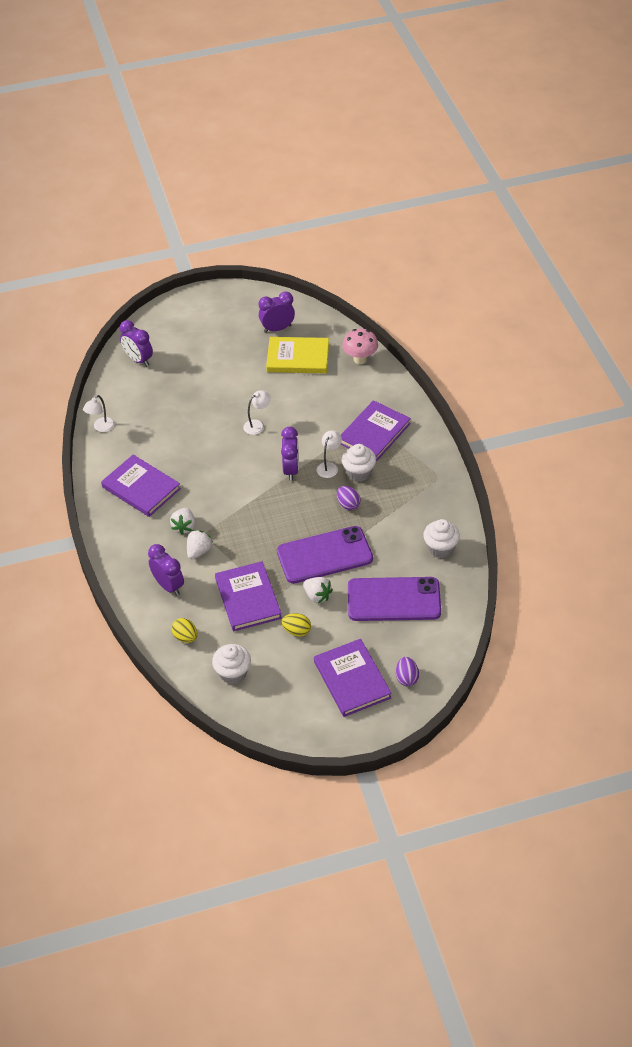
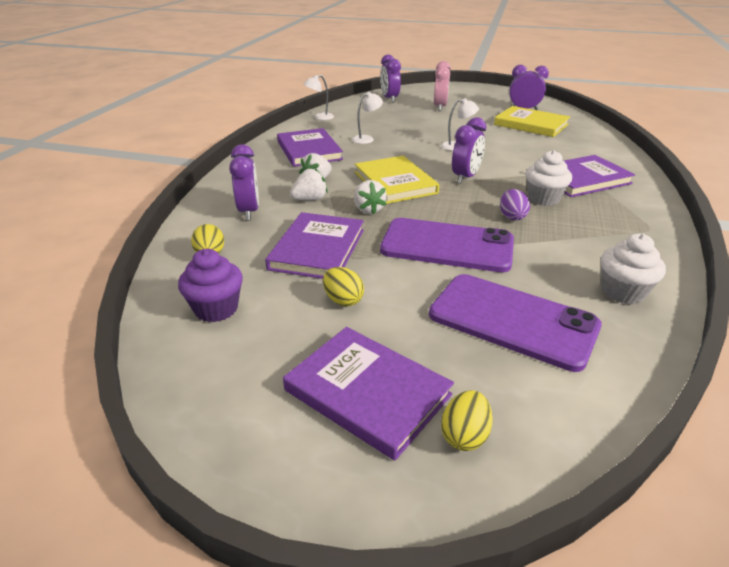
camera: 30 degrees right, 15 degrees down
white cupcake [212,644,251,684] -> purple cupcake [178,249,243,322]
white strawberry [303,577,333,603] -> white strawberry moved to [354,180,387,214]
purple book [314,639,392,717] -> purple book turned 60 degrees counterclockwise [283,327,454,460]
white lamp [317,431,342,478] -> white lamp moved to [352,91,383,144]
pink mushroom [342,328,378,364] -> none
purple egg [396,657,419,686] -> yellow egg [441,390,493,451]
none -> yellow book [355,156,439,204]
none -> pink clock [434,61,451,111]

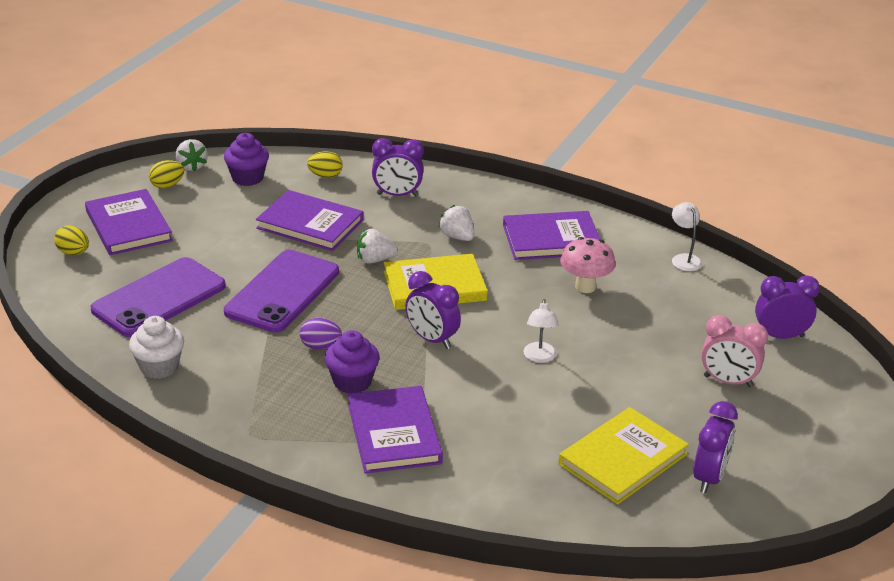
camera: 100 degrees right, 0 degrees up
purple book [283,327,454,460] -> purple book turned 75 degrees counterclockwise [85,189,173,255]
white strawberry [290,168,328,200] -> white strawberry moved to [176,139,208,172]
yellow egg [323,267,364,306] -> yellow egg moved to [149,160,184,188]
white lamp [352,91,383,144] -> pink mushroom [560,237,616,293]
white cupcake [525,150,572,206] -> purple cupcake [325,330,380,394]

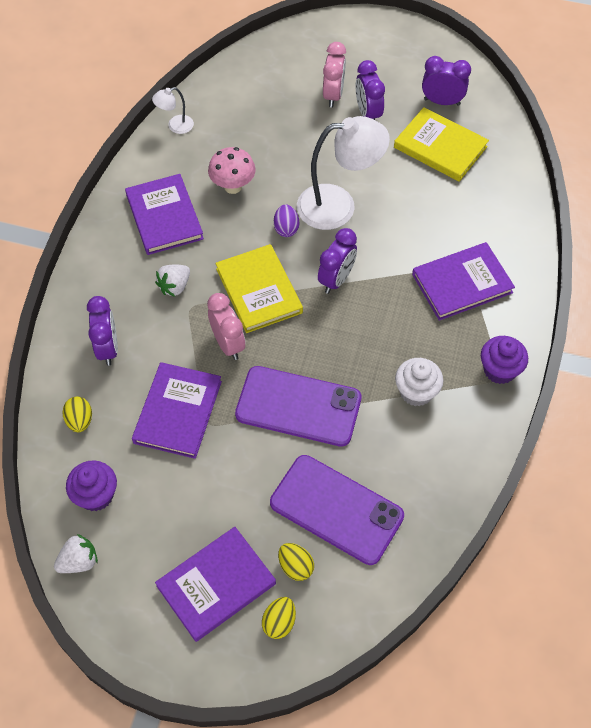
camera: 100 degrees left, 25 degrees up
white cupcake [129,316,184,379] -> white cupcake moved to [395,358,443,406]
yellow egg [149,160,184,188] -> yellow egg moved to [278,543,314,581]
purple egg [300,318,342,349] -> purple egg moved to [274,205,299,237]
purple cupcake [325,330,380,394] -> purple cupcake moved to [481,336,528,384]
white strawberry [357,229,398,264] -> pink clock [207,293,245,360]
white lamp [524,299,559,363] -> white lamp [297,116,390,230], size x2.17
purple clock [755,276,820,339] -> purple clock moved to [356,60,385,120]

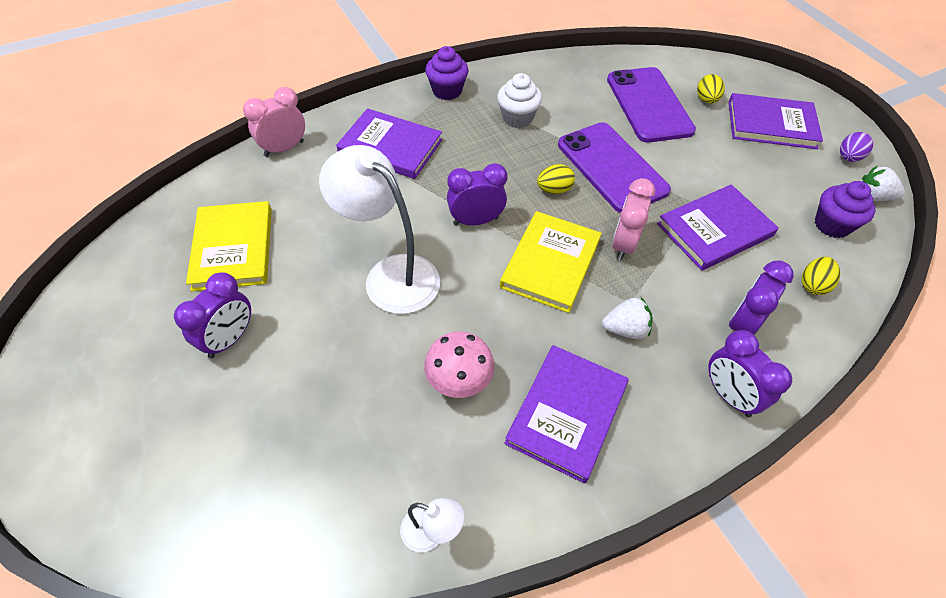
camera: 135 degrees left, 5 degrees down
yellow egg [262,597,296,639] -> yellow egg moved to [537,164,575,194]
purple egg [274,205,299,237] -> purple egg moved to [840,132,873,162]
pink clock [323,42,346,108] -> pink clock moved to [243,87,305,157]
purple clock [422,56,471,105] -> purple clock moved to [708,330,792,417]

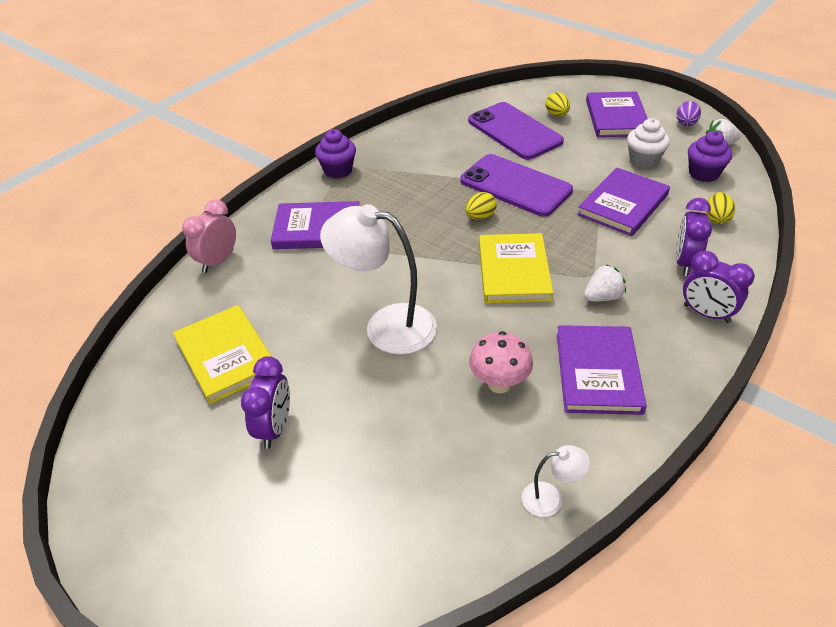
camera: 20 degrees left, 10 degrees down
purple clock [447,163,507,225] -> none
white cupcake [497,73,542,128] -> white cupcake moved to [627,118,670,169]
pink clock [612,178,655,261] -> none
purple book [728,93,823,149] -> purple book turned 75 degrees counterclockwise [586,91,648,137]

